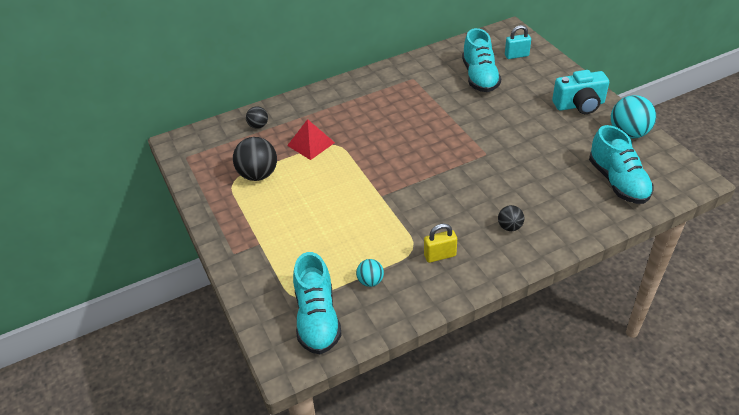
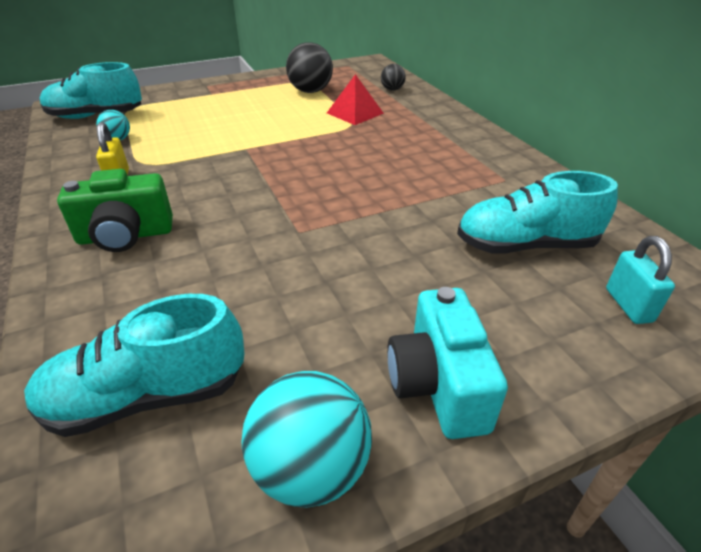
camera: 90 degrees right, 5 degrees down
black ball [498,205,525,231] -> green camera [57,169,173,252]

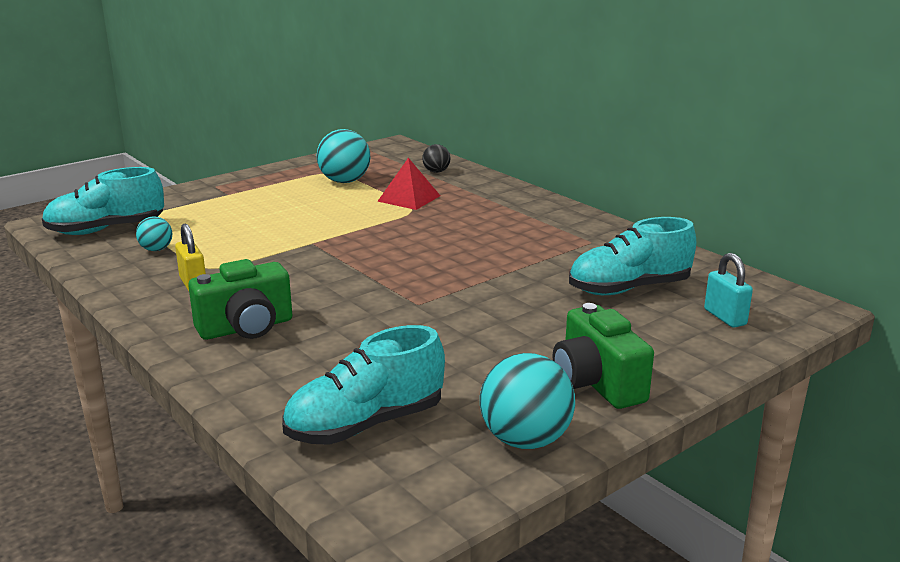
camera: 15 degrees left, 15 degrees down
black ball [286,42,333,93] -> turquoise ball [317,129,371,183]
turquoise camera [387,287,508,439] -> green camera [553,303,654,409]

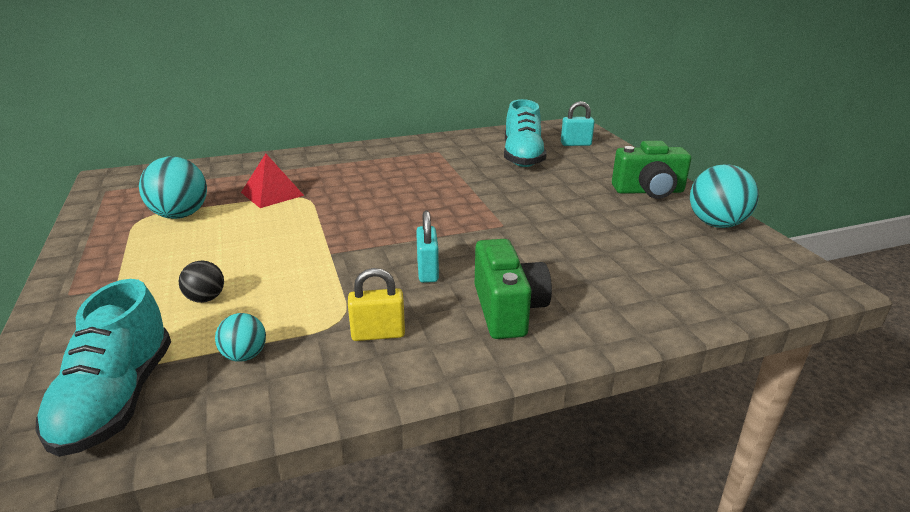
camera: 70 degrees left, 5 degrees up
turquoise shoe [282,325,445,445] -> none
black ball [422,144,450,173] -> black ball moved to [179,261,224,303]
none -> turquoise padlock [416,211,439,283]

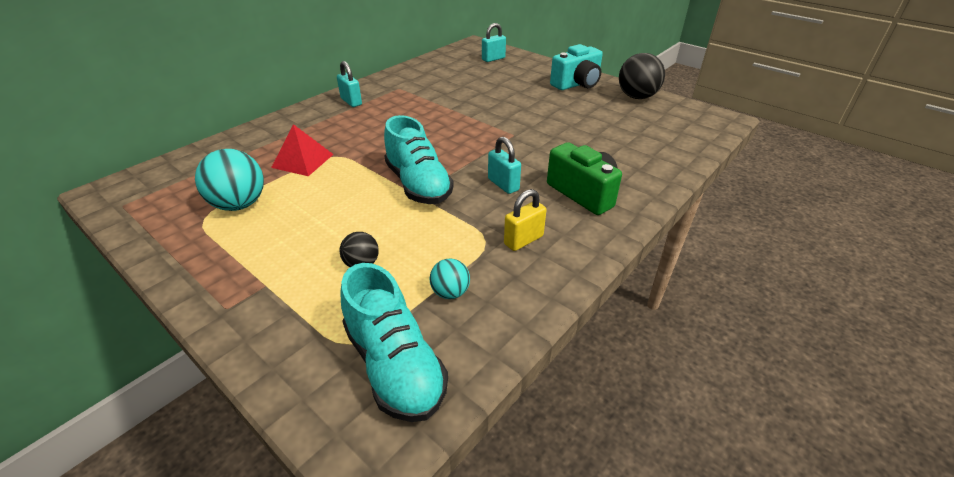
camera: 30 degrees left, 10 degrees up
turquoise shoe [504,99,547,167] -> turquoise shoe moved to [384,115,454,204]
green camera [612,141,691,199] -> turquoise camera [550,44,603,90]
turquoise ball [690,164,759,228] -> black ball [619,53,665,99]
none -> turquoise padlock [337,61,362,107]

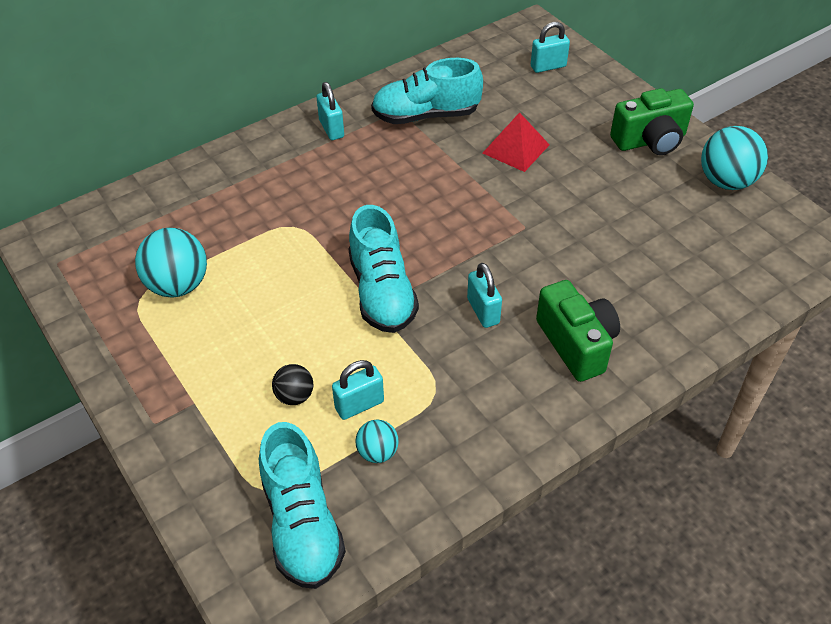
camera: 15 degrees right, 10 degrees up
red pyramid [271,124,334,176] -> red pyramid moved to [483,112,550,172]
yellow padlock [504,189,546,251] -> none
turquoise camera [550,44,603,90] -> green camera [610,88,694,155]
black ball [619,53,665,99] -> turquoise ball [701,126,768,190]
none -> turquoise padlock [332,360,384,420]
none -> turquoise shoe [371,58,483,124]

